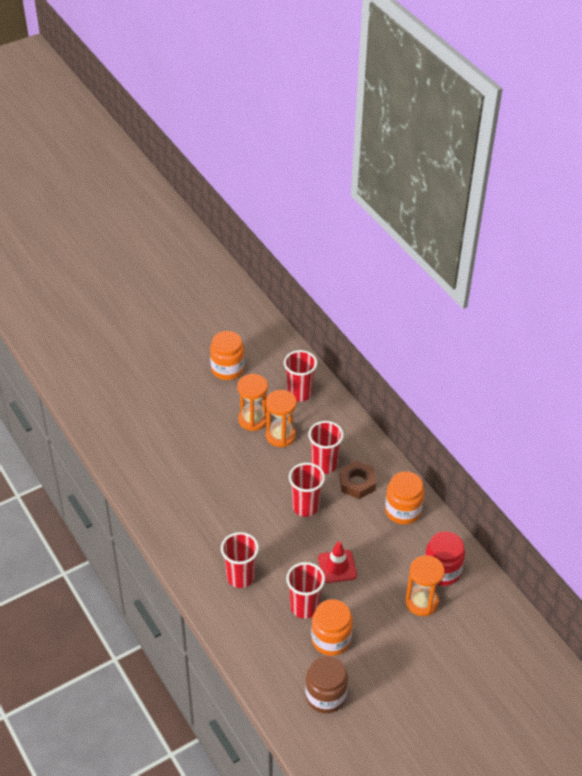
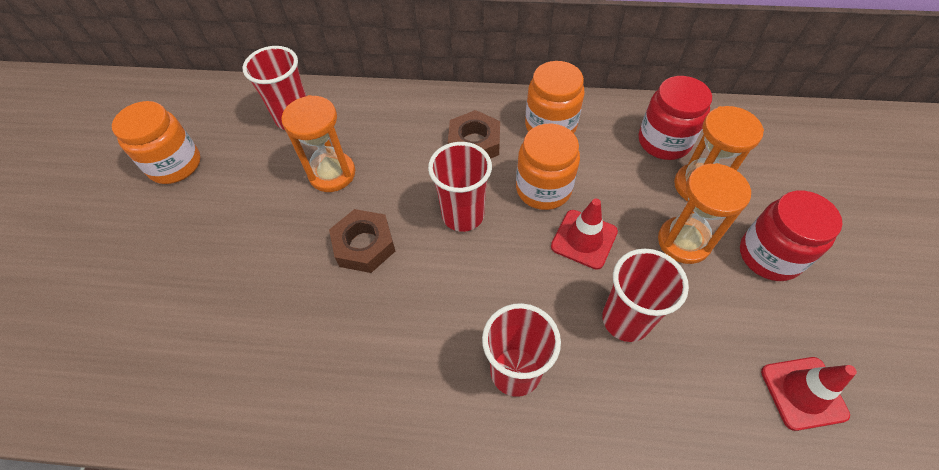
camera: 50 degrees left, 10 degrees up
orange hourglass [237,374,268,431] -> orange hourglass moved to [658,163,751,264]
brown jar [305,656,348,714] -> red traffic cone [761,357,857,431]
red cup [308,421,344,474] -> none
orange jar [311,599,353,656] -> orange jar moved to [516,124,580,210]
none -> brown nut [329,209,395,273]
none -> red jar [740,190,842,281]

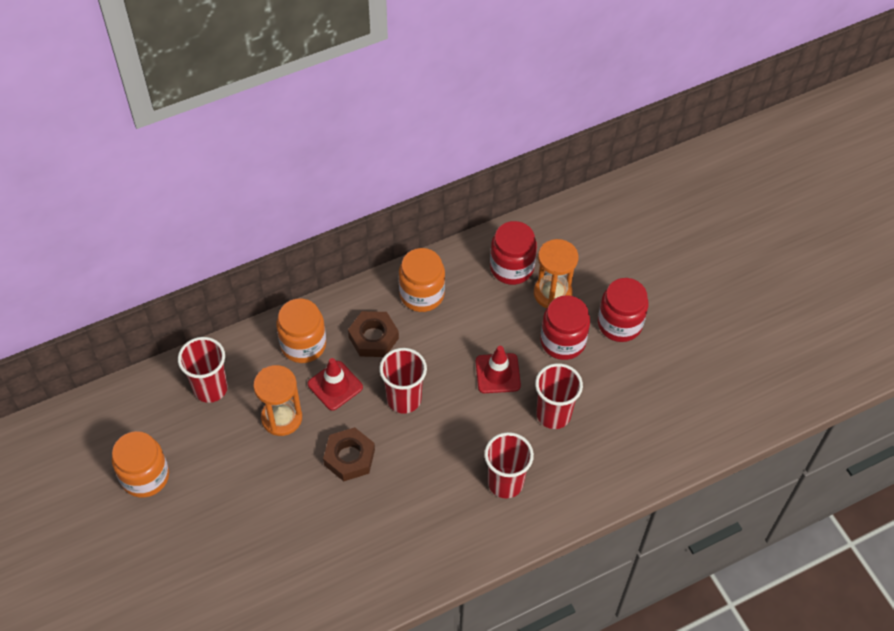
camera: 35 degrees left, 0 degrees up
orange jar [516,124,580,210] -> orange jar moved to [276,298,326,363]
orange hourglass [658,163,751,264] -> red jar [540,295,590,360]
red traffic cone [761,357,857,431] -> red traffic cone moved to [308,358,363,411]

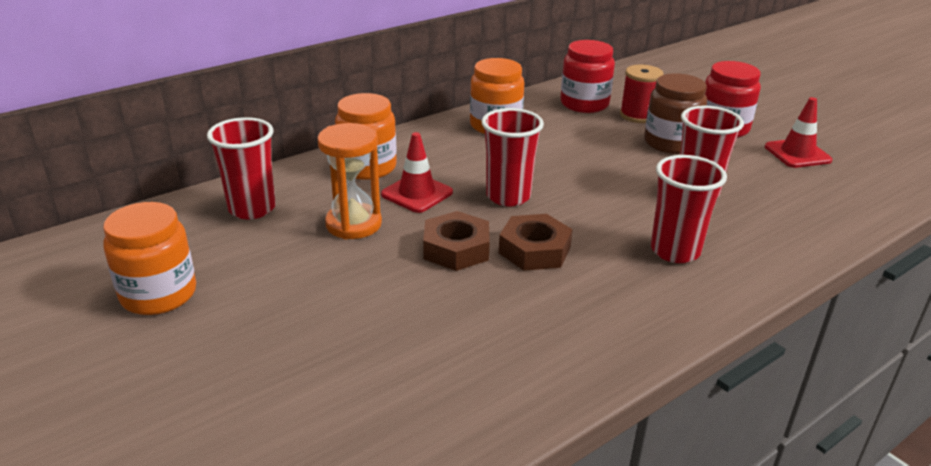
camera: 10 degrees left, 25 degrees down
brown nut [348,311,399,357] -> brown nut moved to [499,214,573,271]
red traffic cone [476,346,521,393] -> red traffic cone moved to [765,97,832,168]
orange hourglass [534,239,578,308] -> red spool [620,65,664,123]
red jar [540,295,590,360] -> brown jar [644,73,707,154]

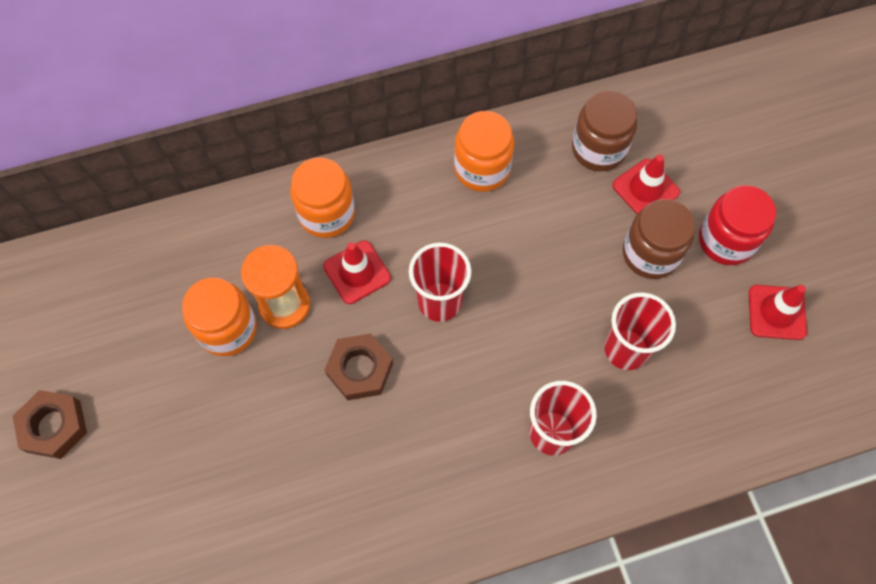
camera: 20 degrees right, 35 degrees up
orange jar [103,202,196,315] -> orange jar moved to [182,278,257,356]
red cup [207,117,276,219] -> none
brown nut [499,214,573,271] -> brown nut moved to [12,390,87,459]
red jar [560,40,615,113] -> brown jar [572,90,637,171]
red spool [620,65,664,123] -> red traffic cone [612,155,680,214]

